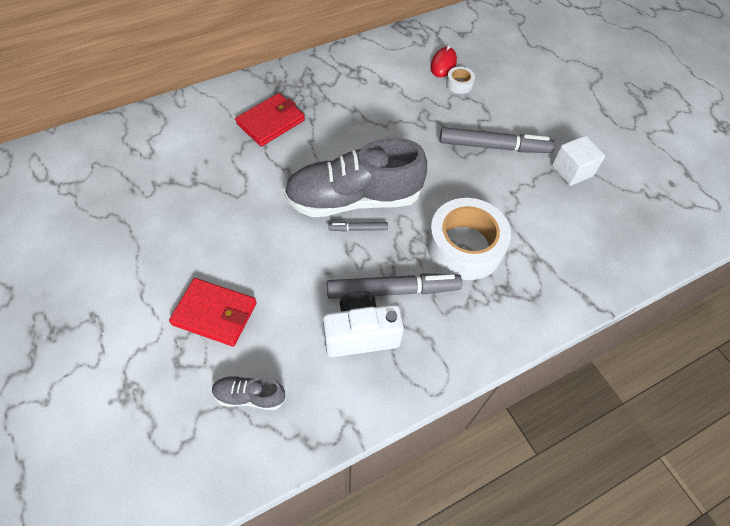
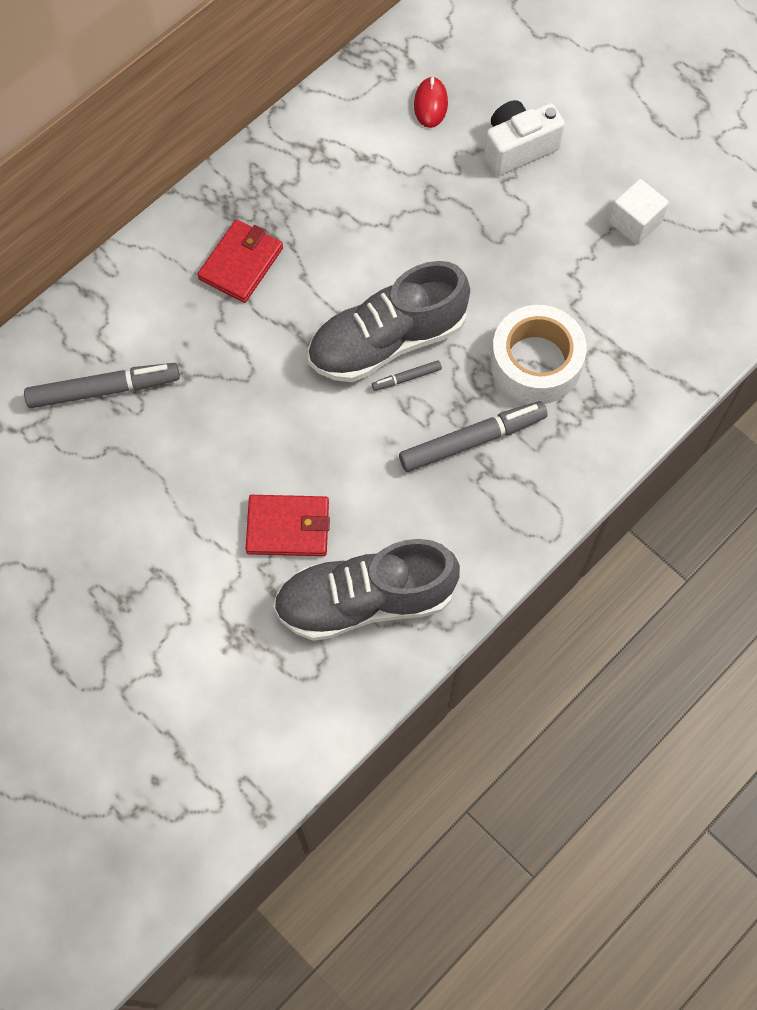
camera: 15 degrees left, 10 degrees up
grey shoe [212,376,286,410] -> grey shoe [273,539,460,641], size x2.29
white camera [323,291,404,357] -> white camera moved to [484,100,565,176]
grey marker [440,127,555,153] -> grey marker moved to [24,363,180,408]
white tape [446,67,475,94] -> none

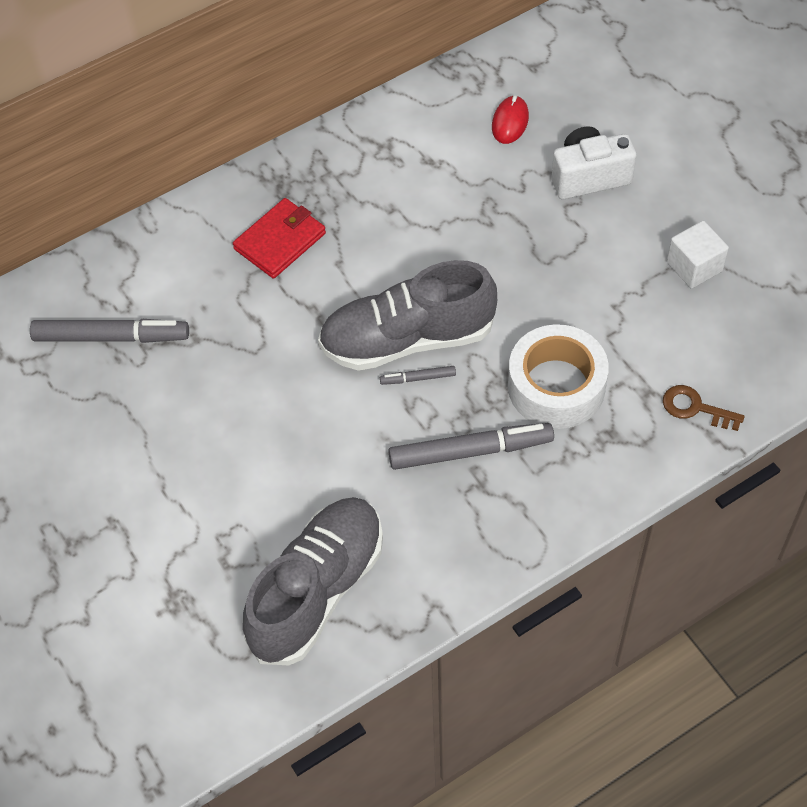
camera: 15 degrees right, 10 degrees down
red wallet [246,495,330,556] -> none
grey shoe [273,539,460,641] -> grey shoe turned 120 degrees clockwise [243,497,383,665]
none -> brown key [663,385,745,431]

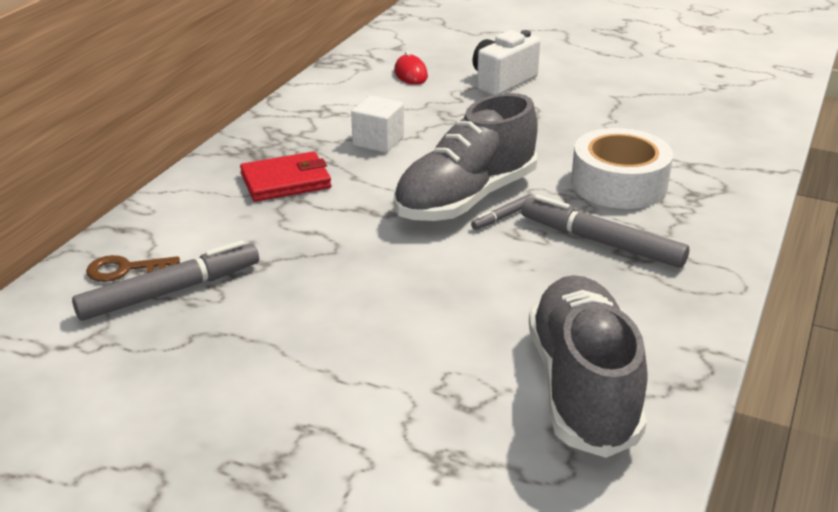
camera: 35 degrees left, 25 degrees down
red wallet [233,198,326,279] -> red wallet turned 60 degrees clockwise [240,151,331,202]
grey marker [388,423,554,470] -> grey marker turned 105 degrees counterclockwise [521,195,689,268]
brown key [663,385,745,431] -> brown key moved to [86,255,180,282]
white cube [667,221,729,289] -> white cube moved to [351,96,404,153]

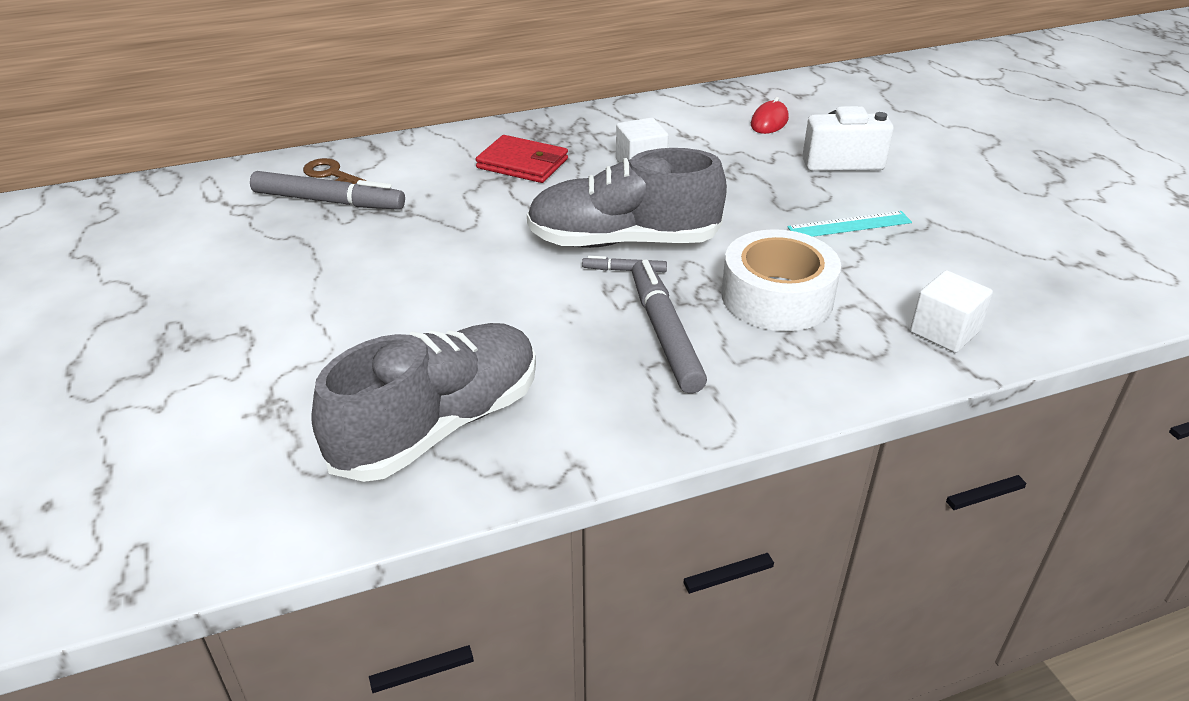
camera: 45 degrees right, 5 degrees up
none -> turquoise ruler [787,211,912,237]
none -> white cube [910,270,993,353]

